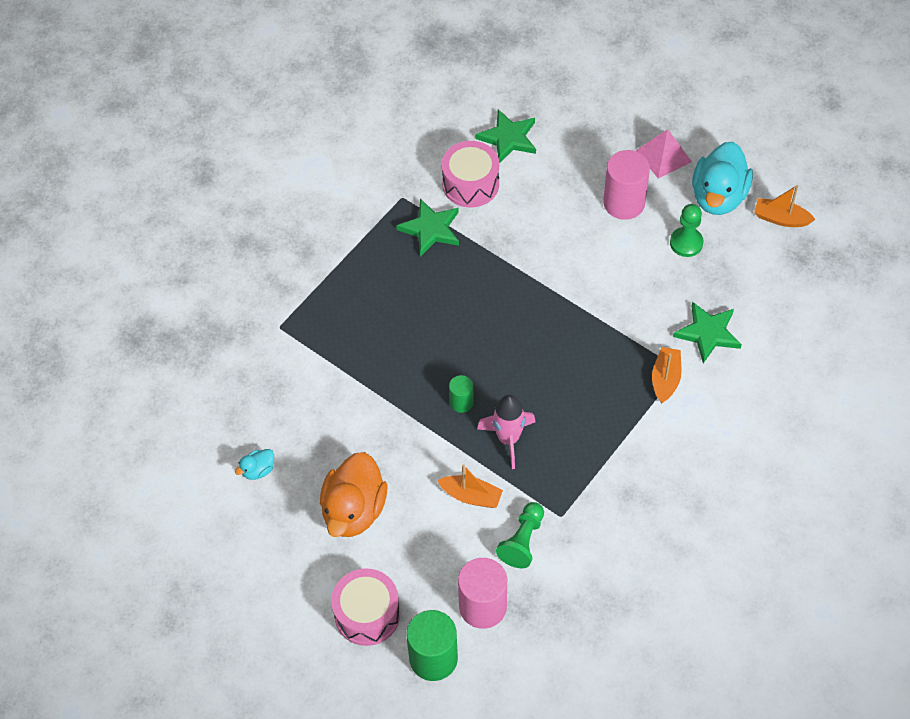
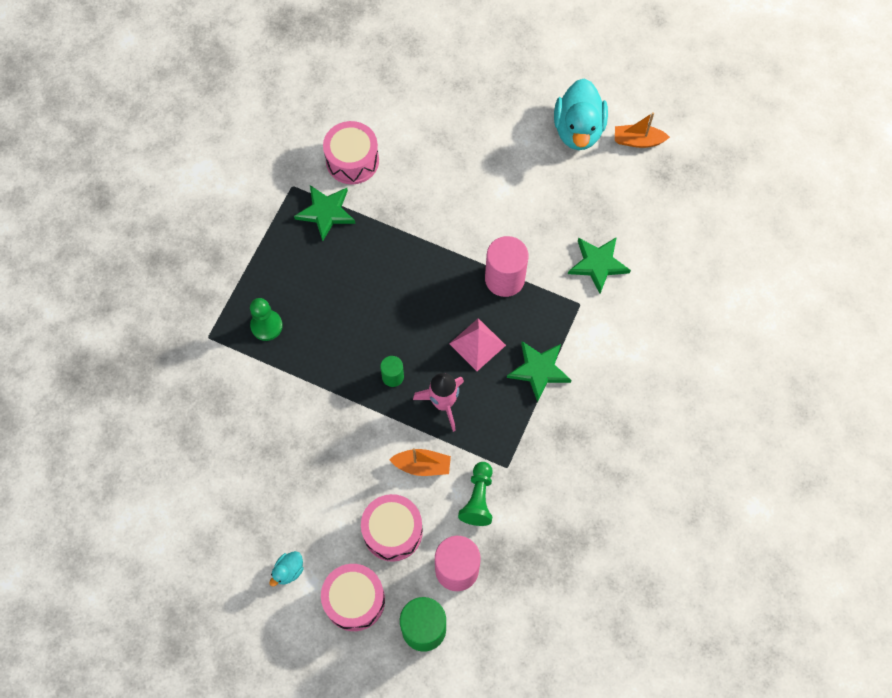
camera: 15 degrees left, 10 degrees up
turquoise duck [235,449,274,480] -> turquoise duck moved to [270,551,304,586]
orange duck [320,452,387,537] -> none
green star [475,109,536,164] -> green star moved to [507,341,572,402]
pink cylinder [603,150,650,220] -> pink cylinder moved to [485,236,529,297]
pink pyramid [636,129,692,179] -> pink pyramid moved to [449,318,506,371]
orange boat [652,347,682,404] -> none
green pawn [670,204,703,257] -> green pawn moved to [250,298,283,341]
none -> pink drum [361,494,423,562]

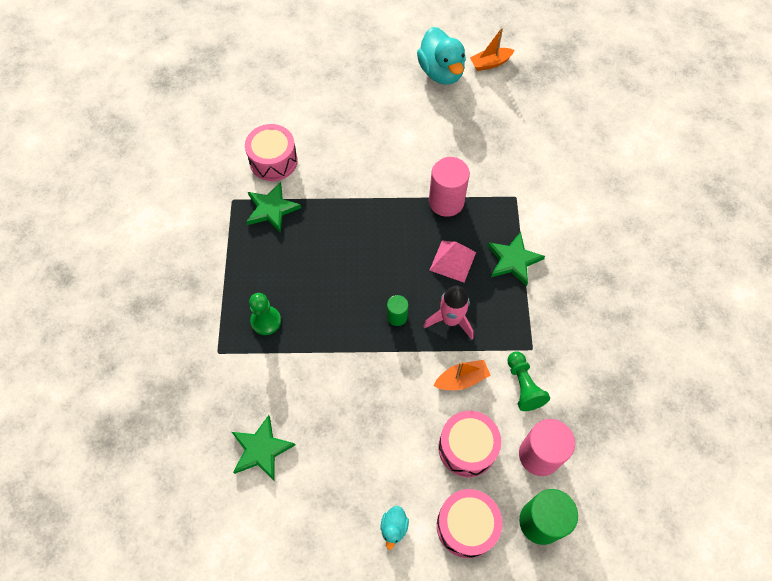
camera: 25 degrees left, 5 degrees down
green star [568,237,631,293] -> green star moved to [232,415,295,480]

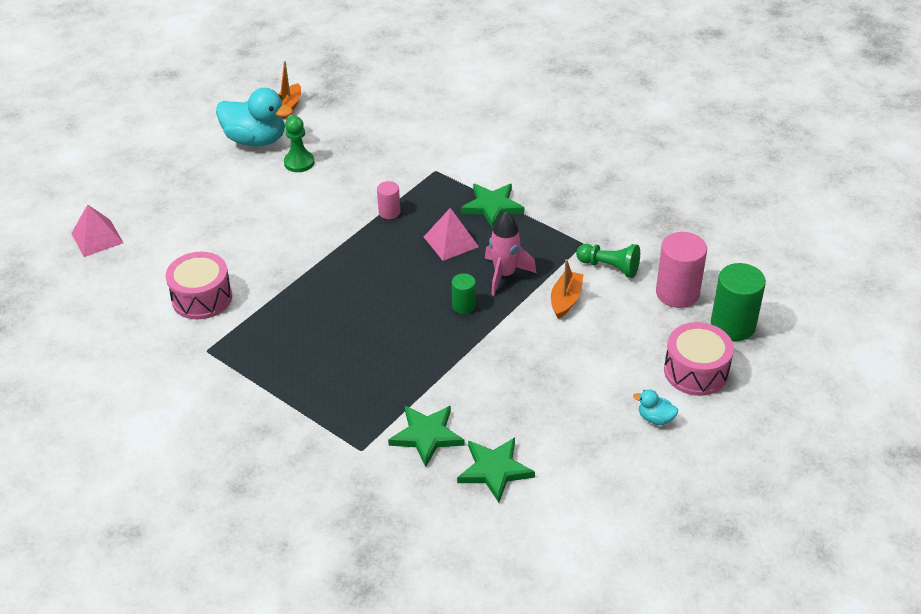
camera: 50 degrees left, 20 degrees down
green star [246,182,301,233] -> green star moved to [388,406,465,467]
green pawn [249,293,281,335] -> green pawn moved to [284,116,315,172]
turquoise duck [381,506,409,550] -> turquoise duck turned 150 degrees clockwise [633,389,678,425]
pink cylinder [429,157,470,217] -> pink cylinder [377,181,400,219], size x0.54
pink drum [439,411,501,477] -> none
none -> pink pyramid [71,204,123,257]

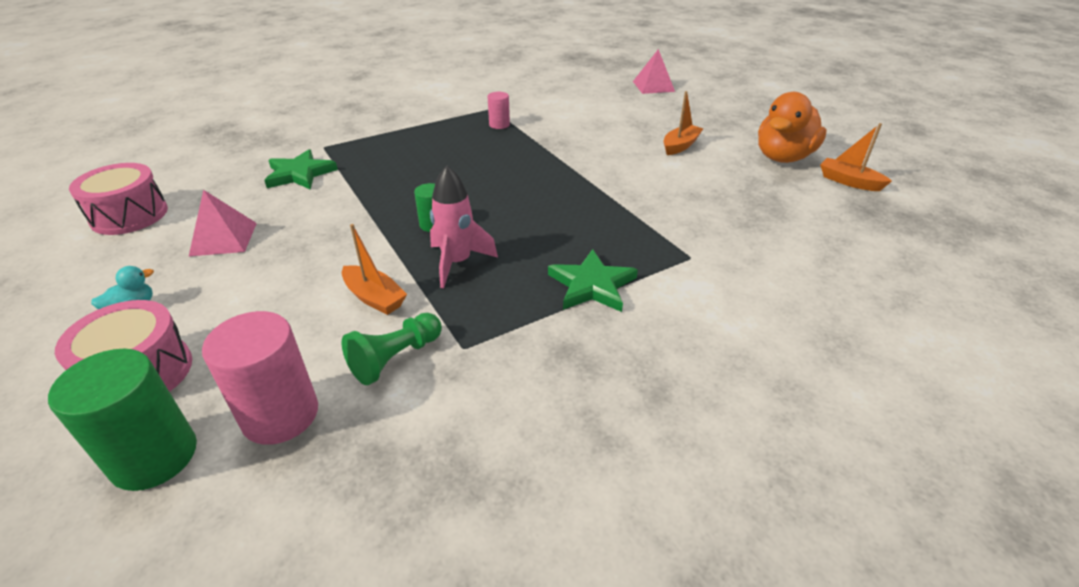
camera: 110 degrees right, 5 degrees down
pink drum [166,252,232,319] -> pink drum moved to [69,163,168,235]
turquoise duck [216,88,293,146] -> orange duck [758,92,827,163]
green pawn [284,116,315,172] -> none
pink cylinder [377,181,400,219] -> pink cylinder moved to [488,92,510,129]
pink pyramid [424,208,479,261] -> pink pyramid moved to [188,190,257,257]
green star [457,438,535,503] -> none
none -> orange boat [664,91,704,155]

